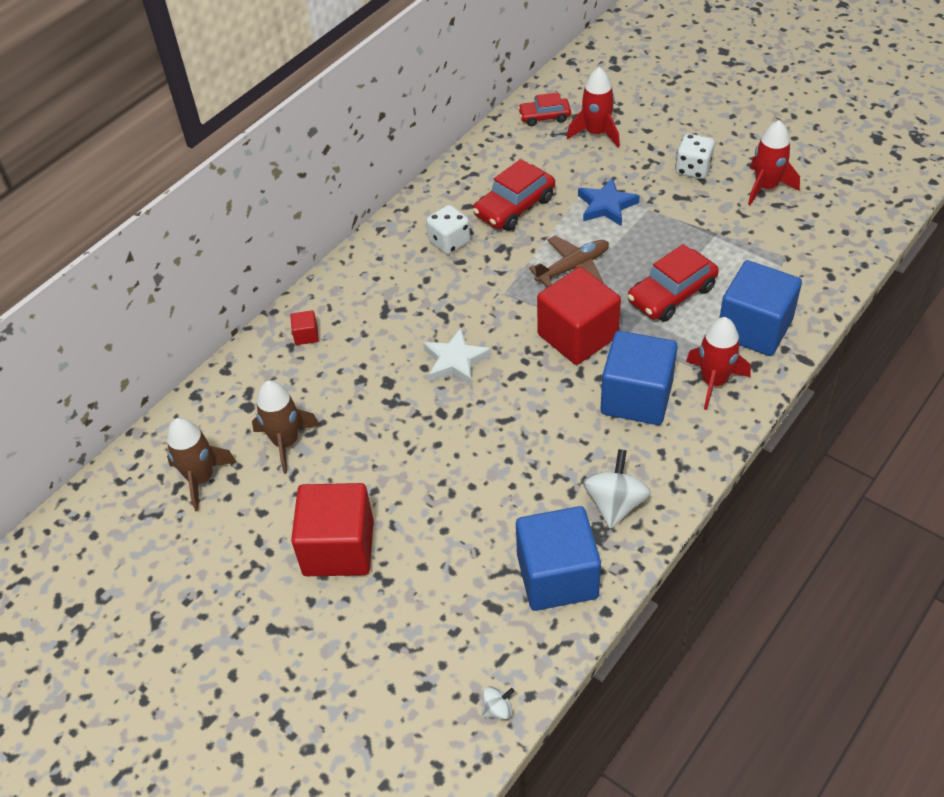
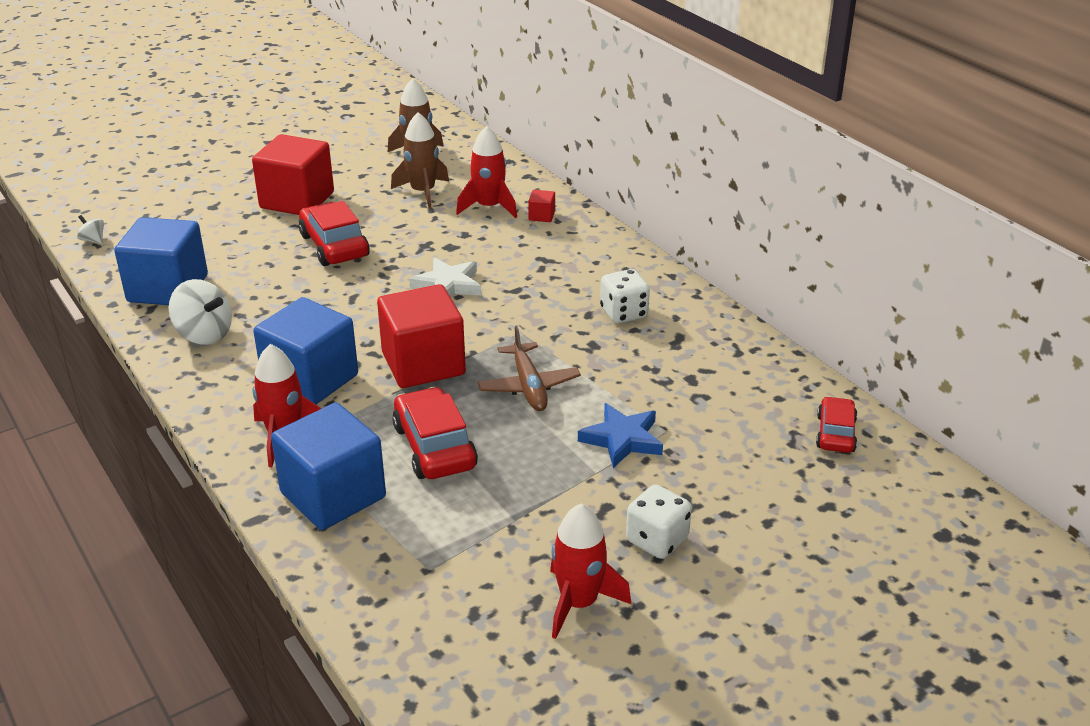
camera: 105 degrees right, 15 degrees down
red car [473,159,555,231] -> red car moved to [299,201,370,266]
white spinning top [482,686,514,720] -> white spinning top turned 135 degrees clockwise [77,215,104,244]
red rocket [567,67,620,148] -> red rocket moved to [456,126,517,218]

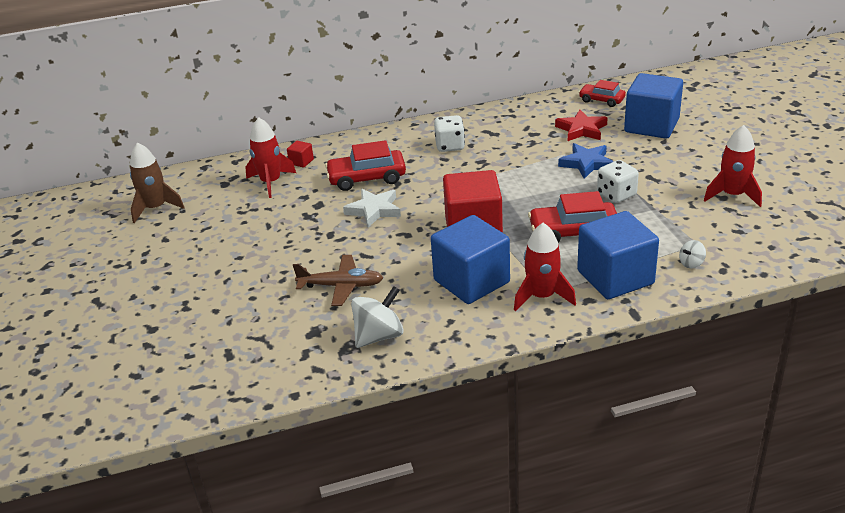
camera: 70 degrees left, 0 degrees up
white spinning top [77,215,104,244] -> white spinning top moved to [679,240,706,268]
blue cube [114,217,208,305] -> blue cube moved to [624,73,683,139]
red cube [252,134,334,215] -> none
red car [299,201,370,266] -> red car moved to [325,140,406,191]
brown rocket [391,112,449,209] -> none
brown plane [478,326,581,411] -> brown plane moved to [293,255,383,306]
white dice [626,484,692,559] -> white dice moved to [597,160,639,203]
none -> red star [555,110,608,141]

